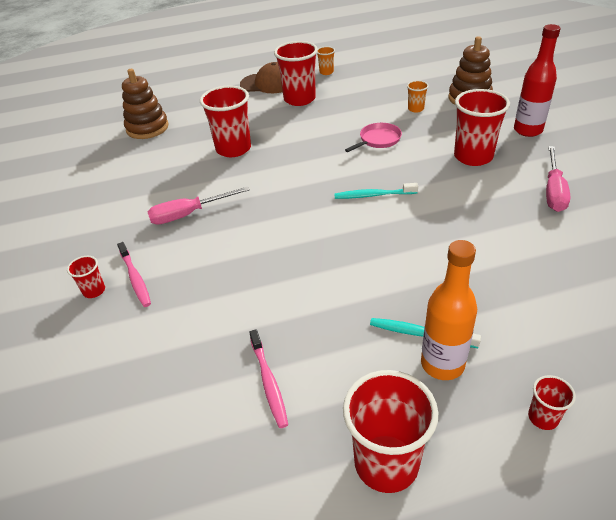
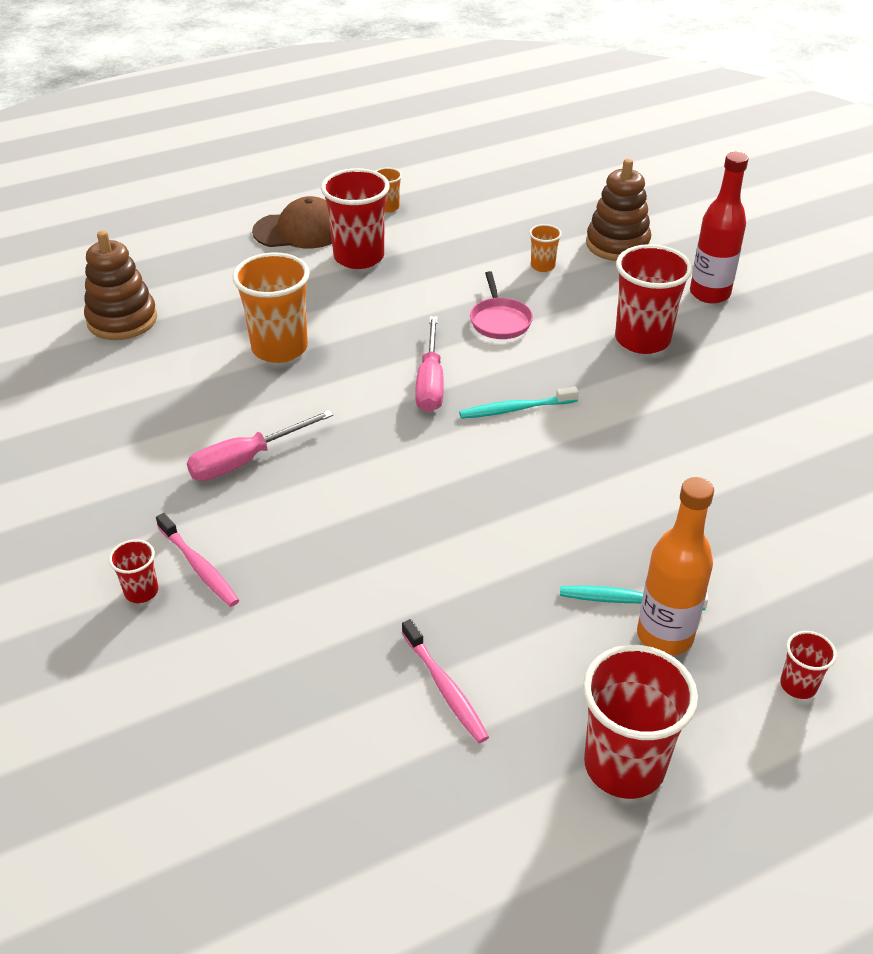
camera: 15 degrees left, 0 degrees up
red cup [200,85,251,157] -> orange cup [232,252,310,363]
pink pan [345,123,402,152] -> pink pan turned 135 degrees clockwise [470,271,533,339]
pink screwdriver [546,146,571,212] -> pink screwdriver moved to [415,316,444,412]

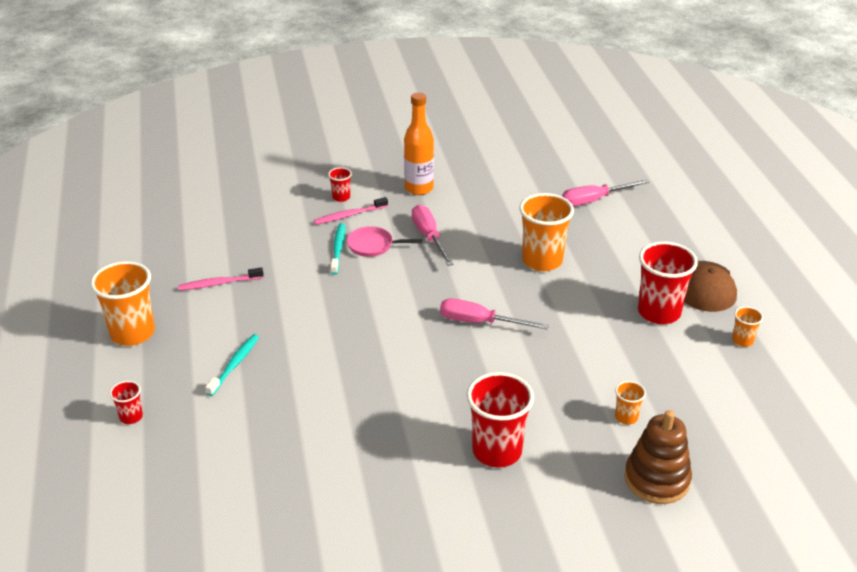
camera: 105 degrees right, 5 degrees down
brown stacking toy [84,230,157,340] -> pink screwdriver [562,179,649,207]
turquoise toothbrush [459,387,579,419] -> turquoise toothbrush moved to [331,223,345,275]
pink pan [470,271,533,339] -> pink pan moved to [347,226,422,257]
red cup [583,645,698,799] -> orange cup [90,261,155,346]
orange bottle [637,477,714,656] -> orange bottle moved to [404,92,434,195]
red bottle [690,152,748,304] -> none

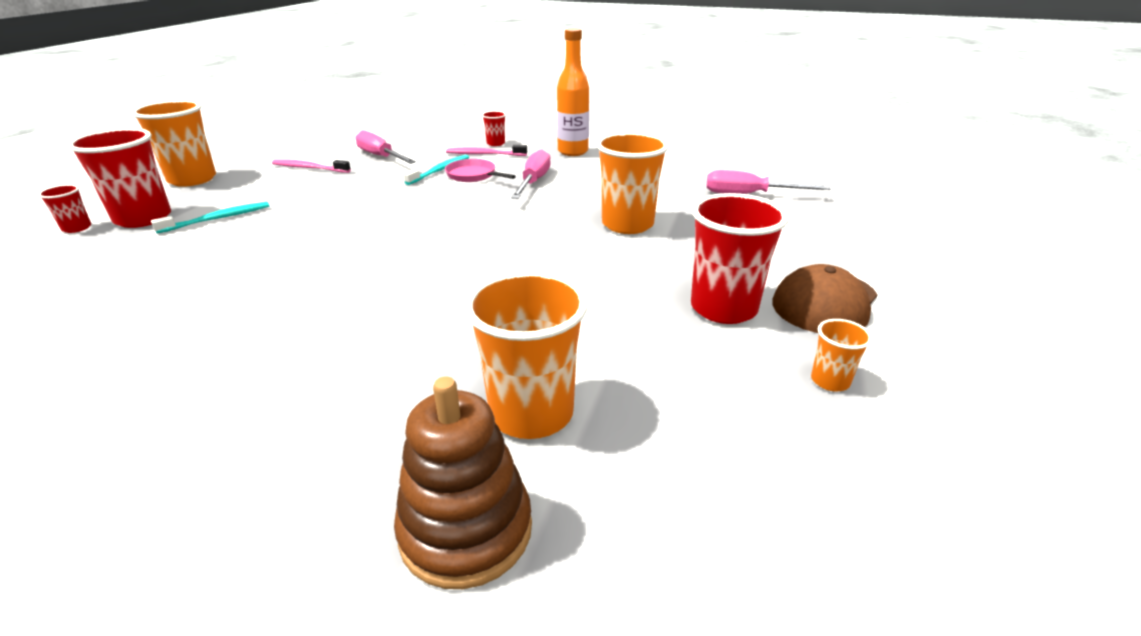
camera: 30 degrees right, 5 degrees down
pink screwdriver [440,298,549,329] -> pink screwdriver moved to [355,130,416,164]
red cup [467,372,534,468] -> red cup moved to [67,128,171,228]
orange cup [615,381,646,425] -> orange cup [464,271,588,439], size x2.09

